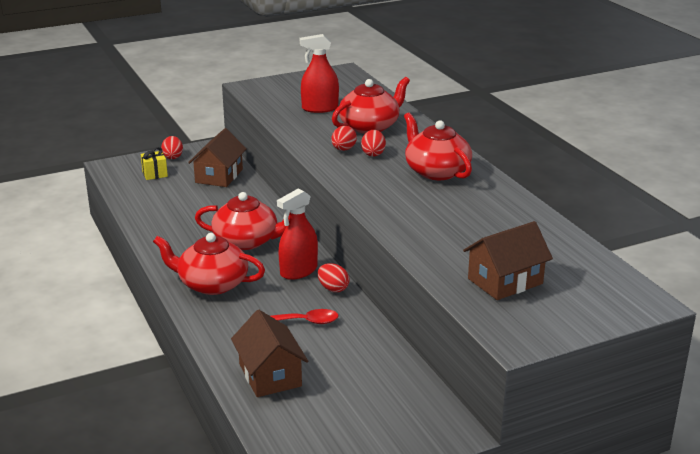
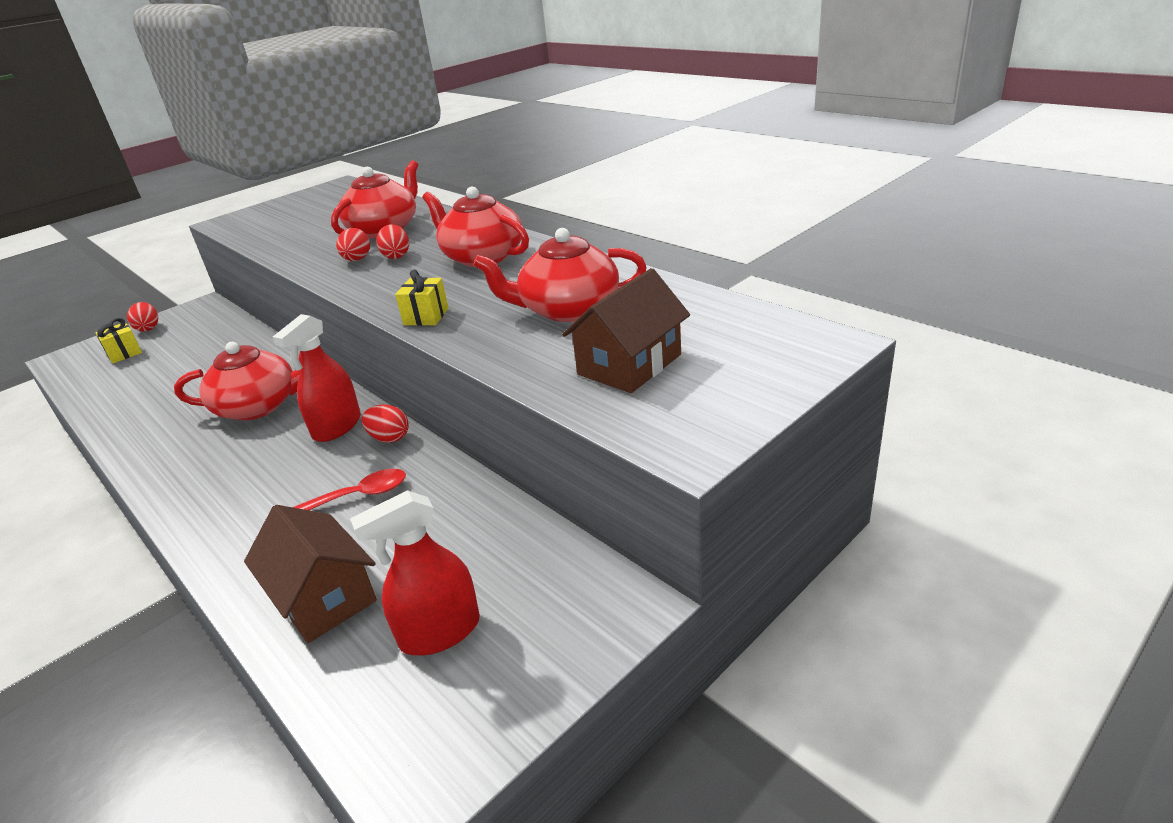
camera: 15 degrees left, 5 degrees up
red teapot [153,233,265,295] -> red teapot moved to [473,228,647,322]
brown house [188,128,247,187] -> none
red spray bottle [300,34,339,113] -> red spray bottle moved to [350,490,480,655]
none -> yellow gift [395,270,448,326]

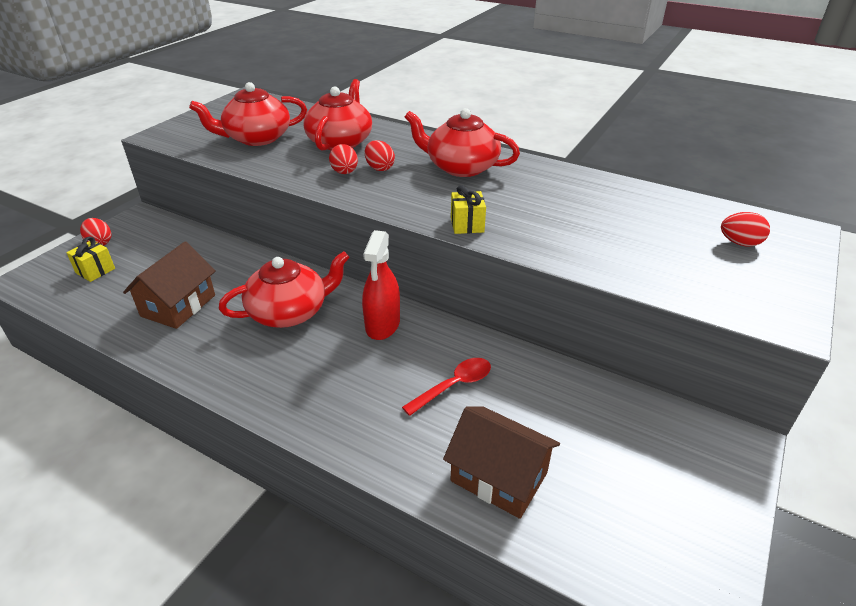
camera: 20 degrees left, 5 degrees up
red spray bottle [350,490,480,655] -> none
red egg [362,404,409,443] -> red egg moved to [721,212,770,247]
red teapot [473,228,647,322] -> red teapot moved to [189,82,307,146]
brown house [562,268,690,393] -> brown house moved to [123,241,216,329]

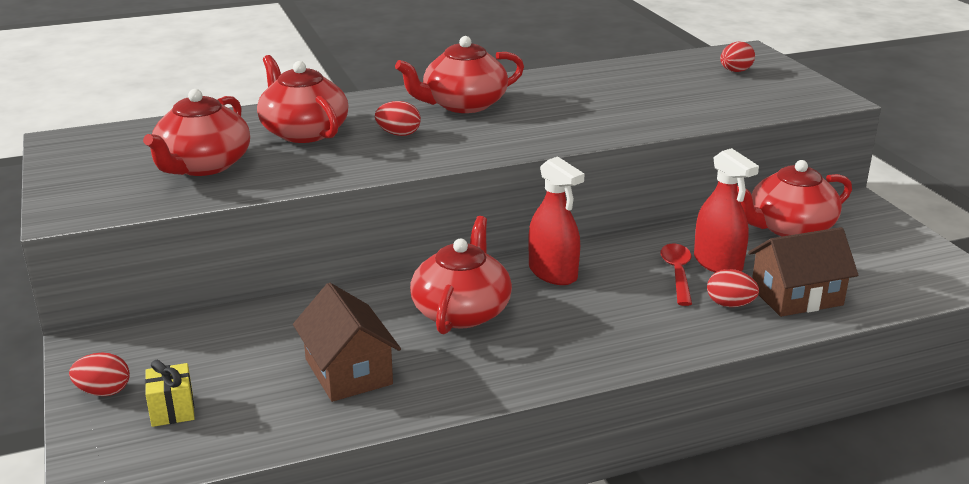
camera: 50 degrees left, 10 degrees down
red egg [329,144,358,174] -> red egg moved to [707,269,759,307]
yellow gift [451,185,486,234] -> none
none -> red spray bottle [694,148,759,273]
none -> red teapot [737,160,852,237]

